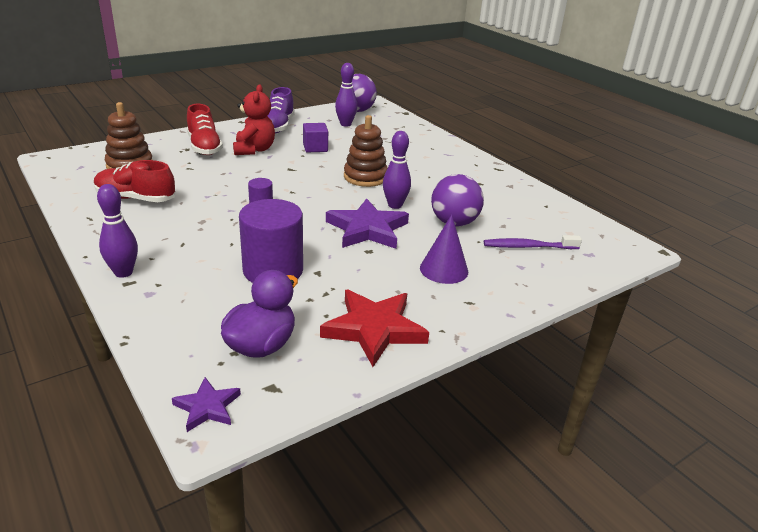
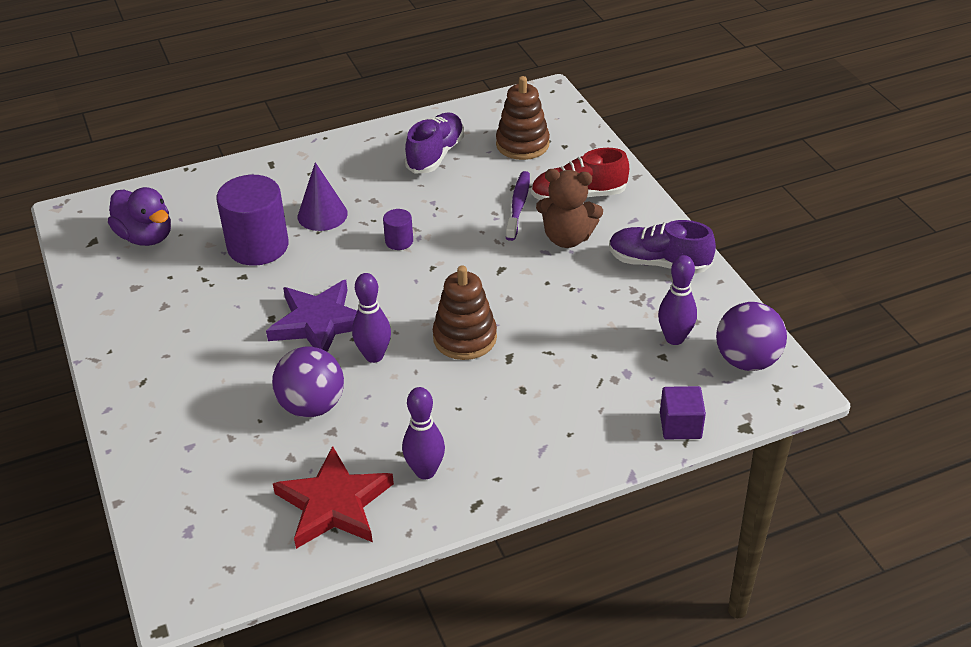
camera: 105 degrees right, 10 degrees up
red shoe [94,160,175,202] -> purple shoe [405,112,464,174]
purple bowling pin [97,184,138,278] -> purple bowling pin moved to [402,387,445,479]
purple star [172,377,241,432] -> none
red teddy bear [233,84,275,155] -> brown teddy bear [536,169,603,248]
purple cube [303,123,328,152] -> purple cube moved to [660,386,706,440]
red star [320,290,429,367] -> red star moved to [273,446,394,549]
purple cone [420,214,468,284] -> purple cone moved to [298,162,348,231]
purple toothbrush [484,235,582,249] -> purple toothbrush moved to [506,171,530,241]

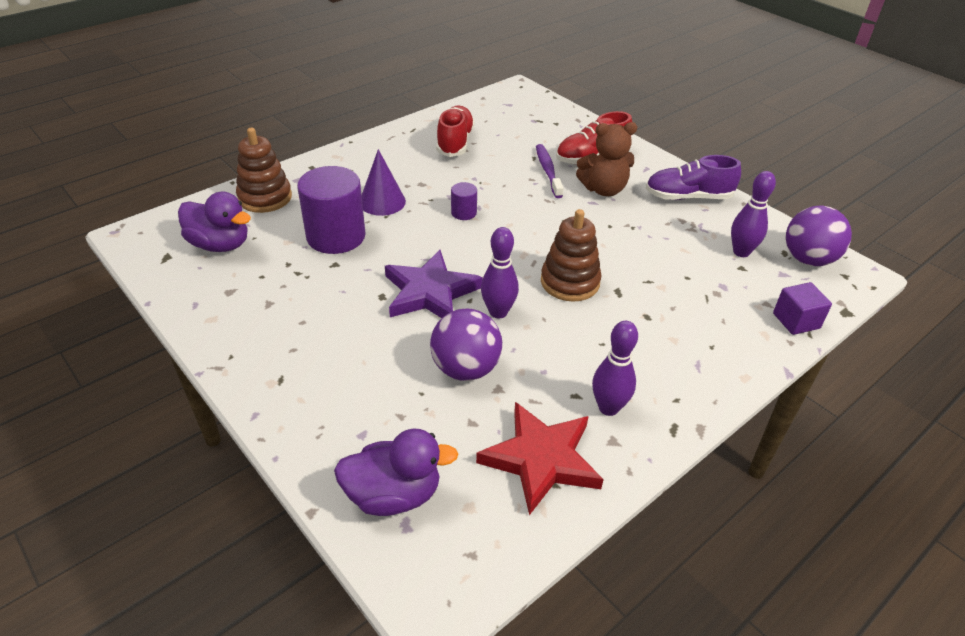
camera: 20 degrees left, 0 degrees up
purple shoe [405,112,464,174] -> red shoe [436,106,475,157]
brown stacking toy [496,76,550,160] -> brown stacking toy moved to [236,128,292,213]
none -> purple duck [334,428,458,516]

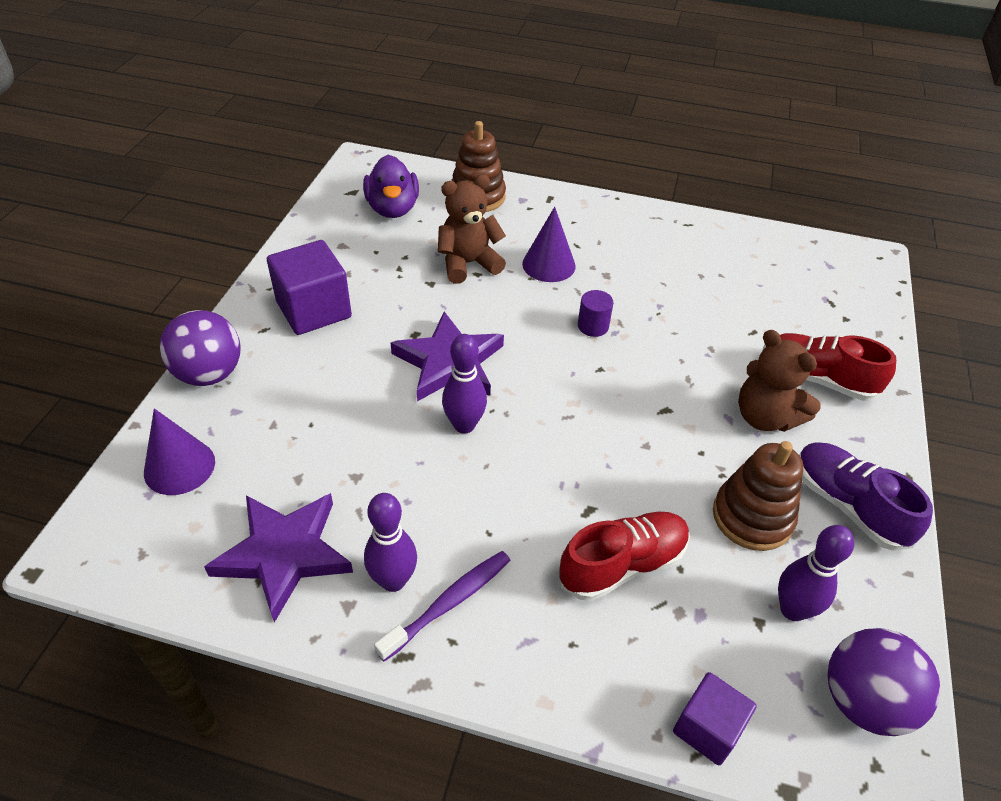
camera: 55 degrees right, 5 degrees up
purple cylinder [297,166,366,254] -> brown teddy bear [438,174,506,284]
purple duck [334,428,458,516] -> purple cone [144,408,215,495]
purple ball [430,309,502,381] -> purple ball moved to [160,310,241,386]
red shoe [436,106,475,157] -> red shoe moved to [559,512,690,601]
red star [476,402,604,515] -> purple star [204,493,353,623]
purple toothbrush [536,144,564,198] -> purple toothbrush moved to [374,551,510,662]
brown stacking toy [541,209,602,302] -> brown stacking toy moved to [713,441,804,551]
none -> purple cube [267,240,352,335]

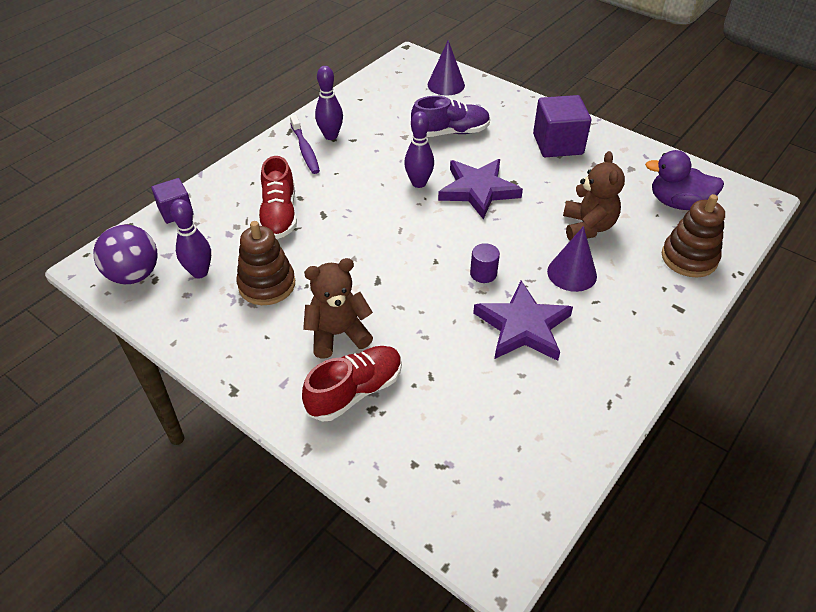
camera: 115 degrees right, 0 degrees up
purple ball [160,310,241,386] -> none
purple star [204,493,353,623] -> purple star moved to [473,280,573,361]
purple shoe [799,443,933,551] -> purple shoe moved to [411,96,490,137]

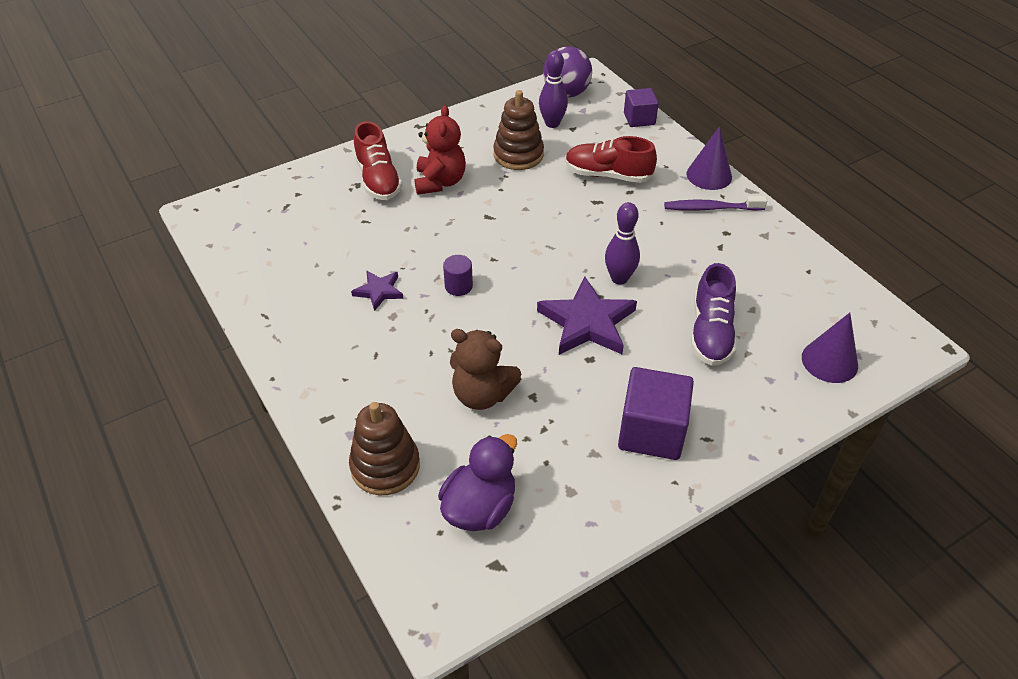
camera: 110 degrees right, 0 degrees up
brown teddy bear [303,258,373,359] -> red teddy bear [414,105,466,195]
purple bowling pin [315,66,343,140] -> none
purple star [473,280,573,361] -> purple star [351,270,404,311], size x0.53
purple cone [547,226,597,292] -> purple cone moved to [686,126,732,190]

